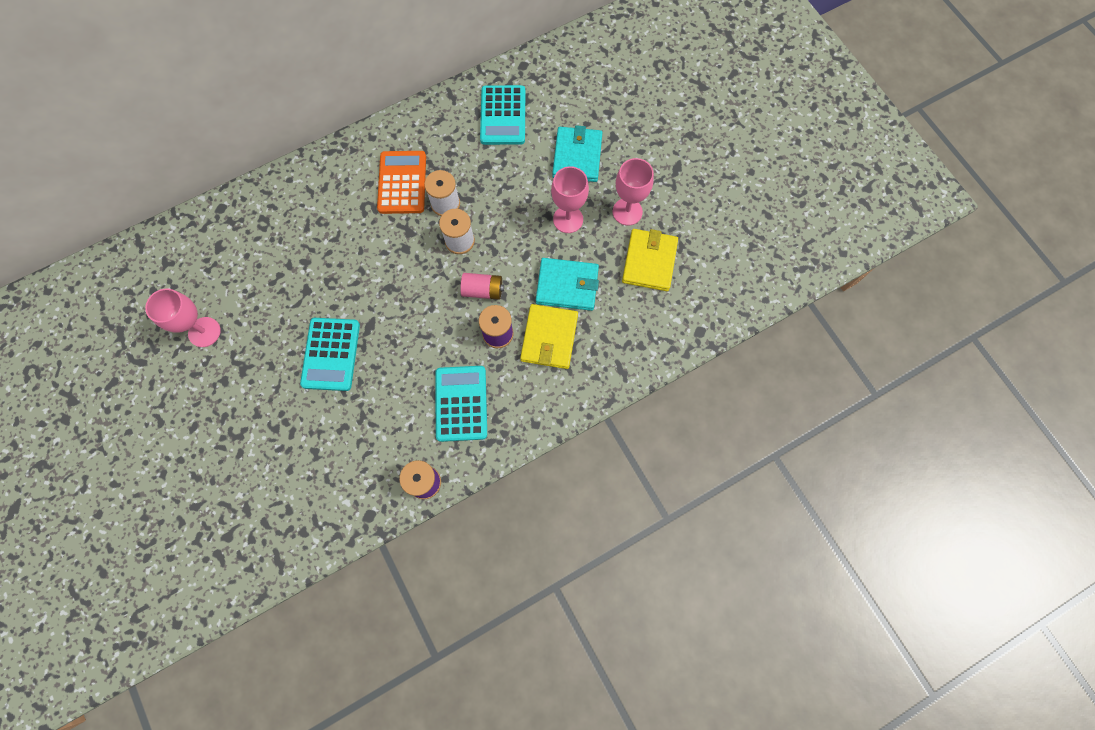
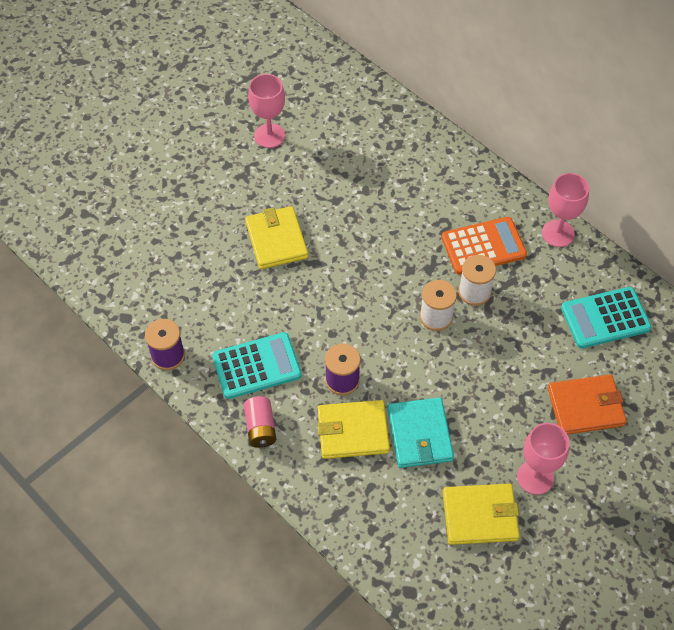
camera: 75 degrees right, 15 degrees down
turquoise calculator [300,318,360,391] -> yellow wallet [245,206,308,269]
pink battery [460,273,504,300] -> pink battery moved to [244,396,276,448]
pink goblet [551,166,589,233] -> pink goblet moved to [542,173,589,247]
turquoise wallet [552,125,602,182] -> orange wallet [548,374,627,434]

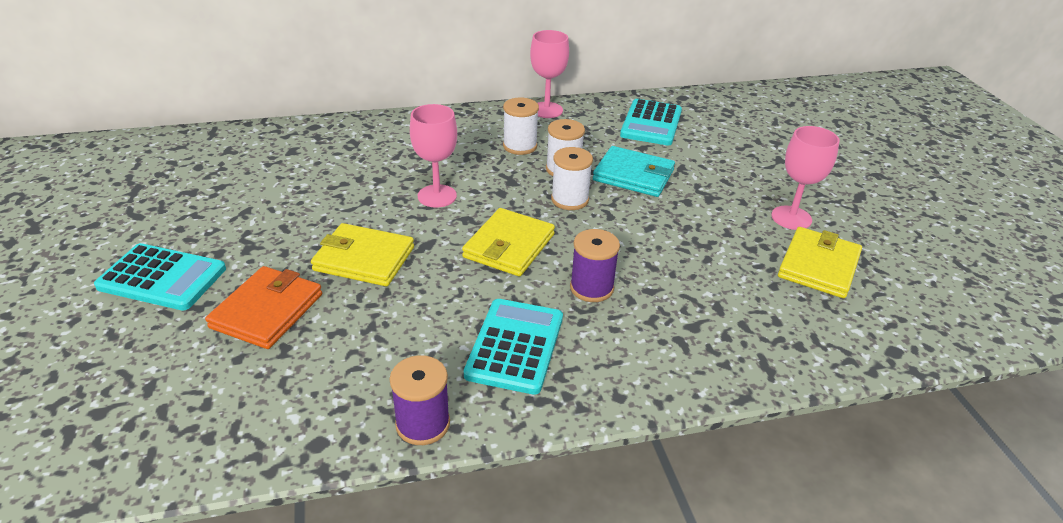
camera: 60 degrees left, 20 degrees down
pink battery [244,396,276,448] -> none
pink goblet [248,74,285,148] -> pink goblet moved to [410,104,457,208]
yellow wallet [317,400,390,459] -> yellow wallet moved to [462,208,555,277]
turquoise wallet [388,397,454,468] -> turquoise wallet moved to [593,146,675,197]
orange calculator [441,217,527,275] -> white spool [503,97,539,155]
orange wallet [548,374,627,434] -> orange wallet moved to [205,266,322,349]
none -> turquoise calculator [94,243,226,311]

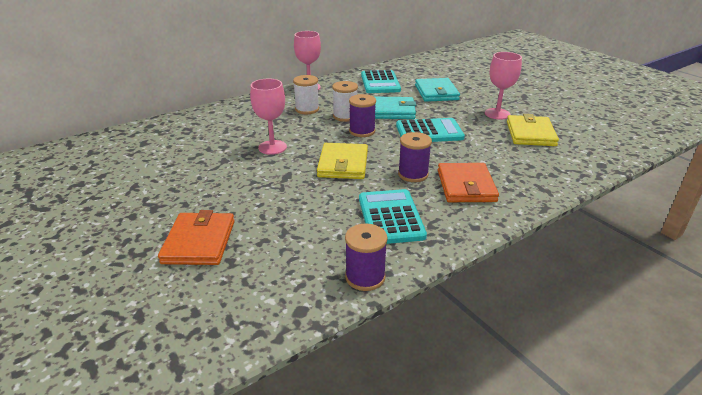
camera: 20 degrees left, 5 degrees down
turquoise calculator [94,243,226,311] -> turquoise calculator moved to [396,118,465,142]
yellow wallet [311,223,414,286] -> none
white spool [551,147,593,210] -> purple spool [349,94,376,137]
none -> turquoise wallet [415,78,460,102]
none -> orange wallet [438,163,499,202]

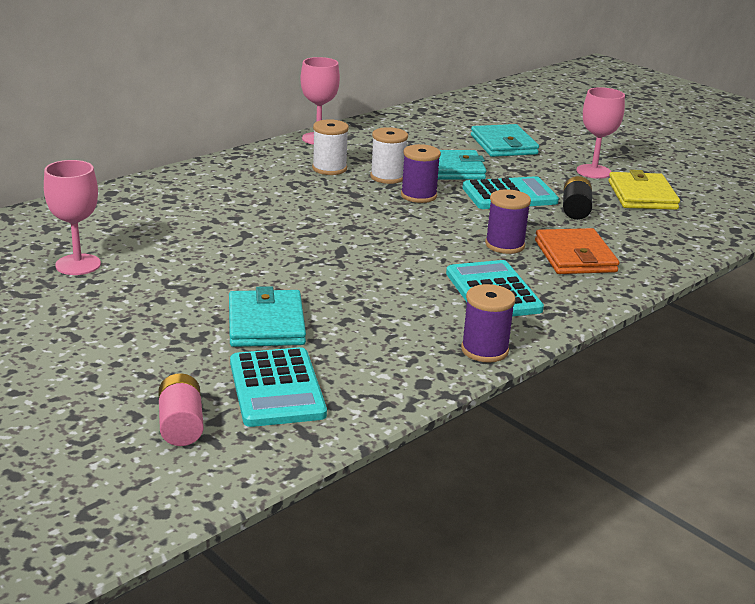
camera: 10 degrees left, 5 degrees down
orange wallet [158,210,235,265] -> turquoise wallet [229,286,306,347]
pink goblet [250,79,287,155] -> pink goblet moved to [44,160,101,275]
yellow wallet [317,143,368,179] -> none
turquoise calculator [361,70,401,93] -> turquoise calculator moved to [230,347,327,427]
none -> pink battery [158,373,204,446]
none -> black battery [563,176,592,220]

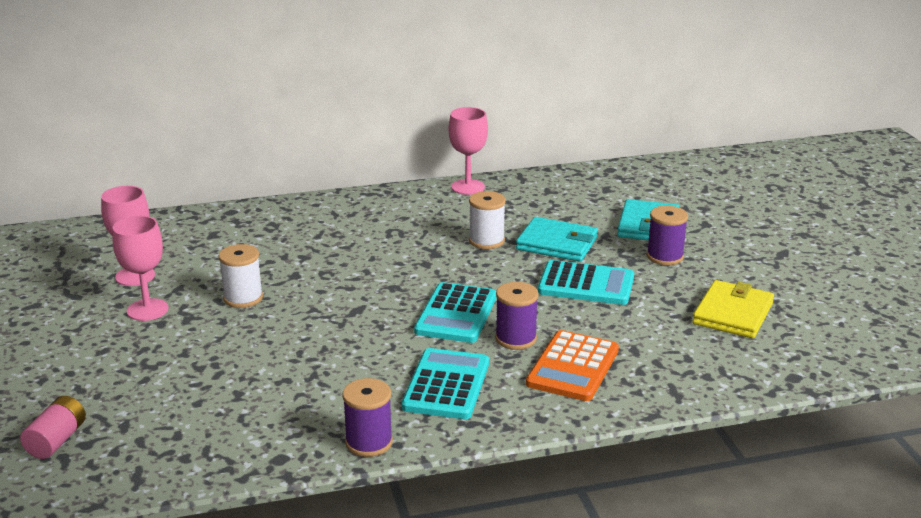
camera: 30 degrees right, 0 degrees up
turquoise wallet [229,286,306,347] -> none
turquoise calculator [230,347,327,427] -> turquoise calculator moved to [414,282,497,343]
white spool [312,119,349,175] -> white spool moved to [219,244,263,308]
purple spool [401,144,441,203] -> purple spool moved to [647,206,688,265]
orange wallet [535,228,619,274] -> orange calculator [526,330,619,401]
black battery [563,176,592,220] -> none
pink goblet [577,87,625,179] -> pink goblet moved to [113,216,168,321]

